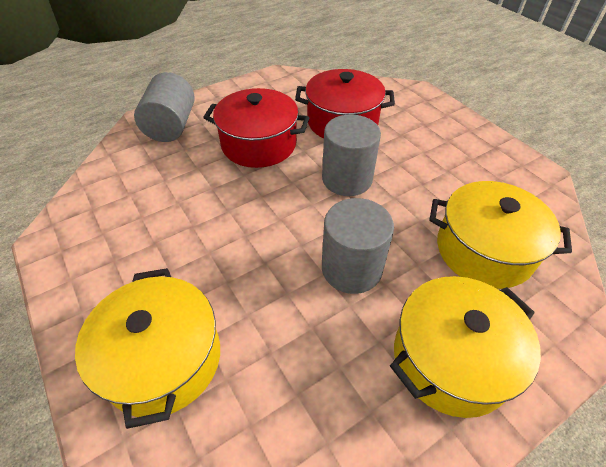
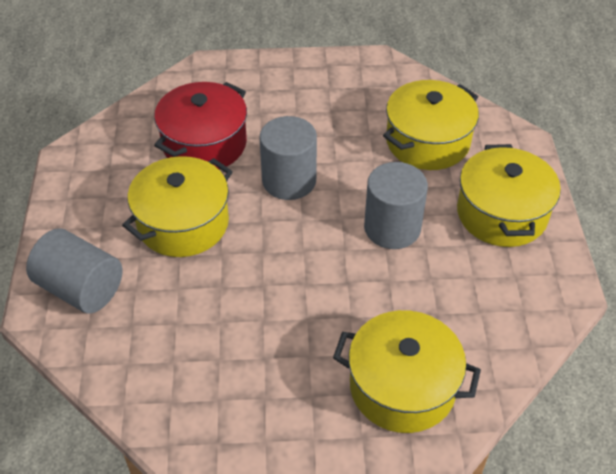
camera: 60 degrees left, 0 degrees up
red pot [203,88,309,168] -> yellow pot [122,156,233,257]

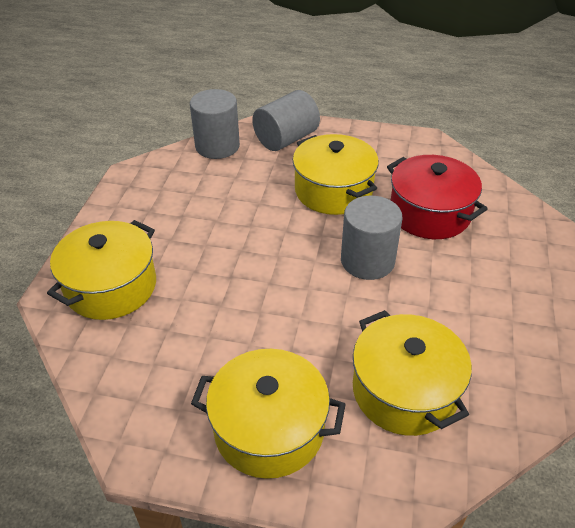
camera: 105 degrees right, 5 degrees down
grey cylinder [364,162,428,249] -> grey cylinder moved to [190,89,240,159]

